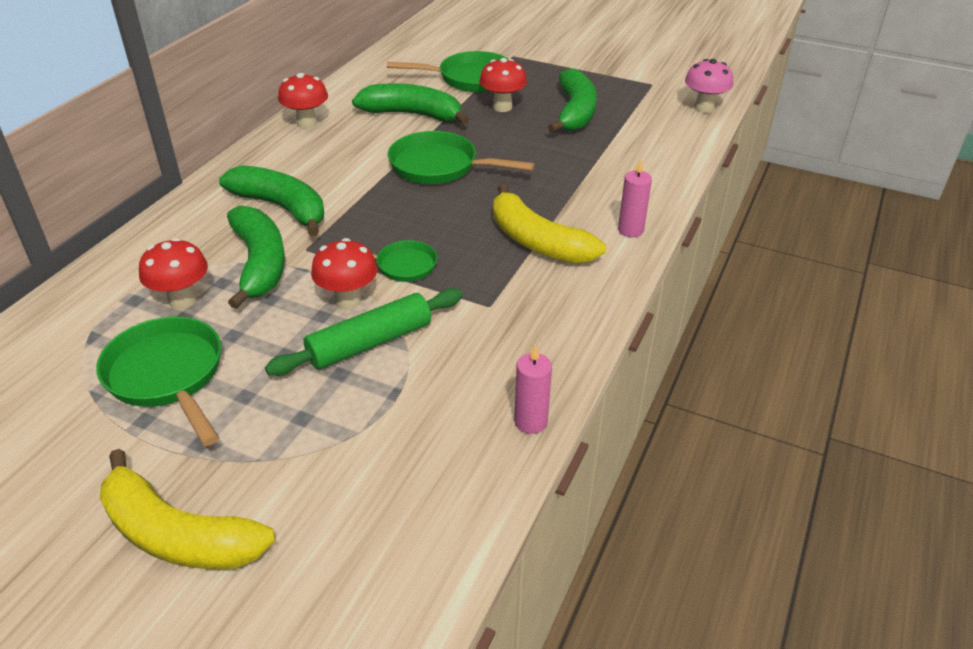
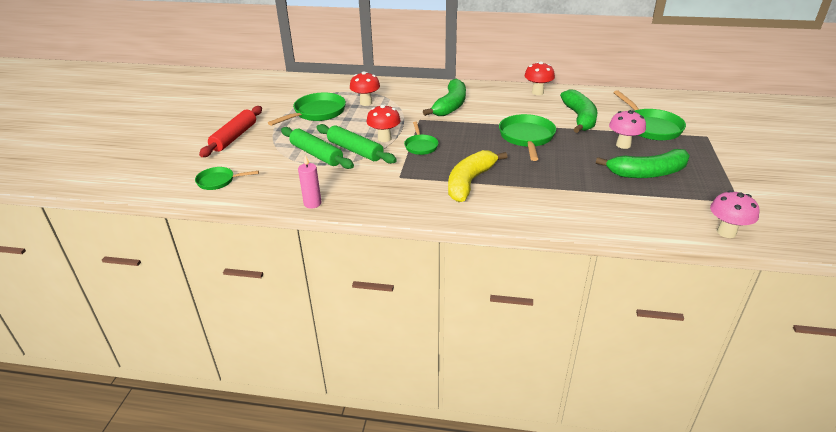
camera: 75 degrees right, 5 degrees down
yellow banana [100,449,275,570] -> red rolling pin [199,106,262,157]
green banana [227,206,285,309] -> none
red mushroom [479,58,527,112] -> pink mushroom [609,110,646,149]
pink candle [618,160,652,237] -> none
none -> green pan [195,167,259,190]
none -> green rolling pin [281,127,354,169]

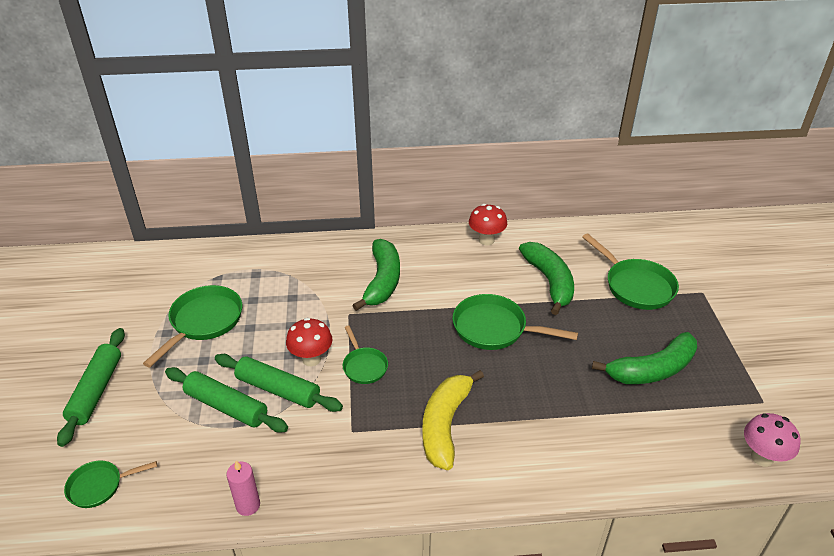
camera: 15 degrees left, 5 degrees up
red rolling pin [199,106,262,157] -> green rolling pin [57,328,125,447]
red mushroom [350,72,380,106] -> none
green pan [499,114,556,161] -> green pan turned 60 degrees counterclockwise [453,294,578,350]
pink mushroom [609,110,646,149] -> none

